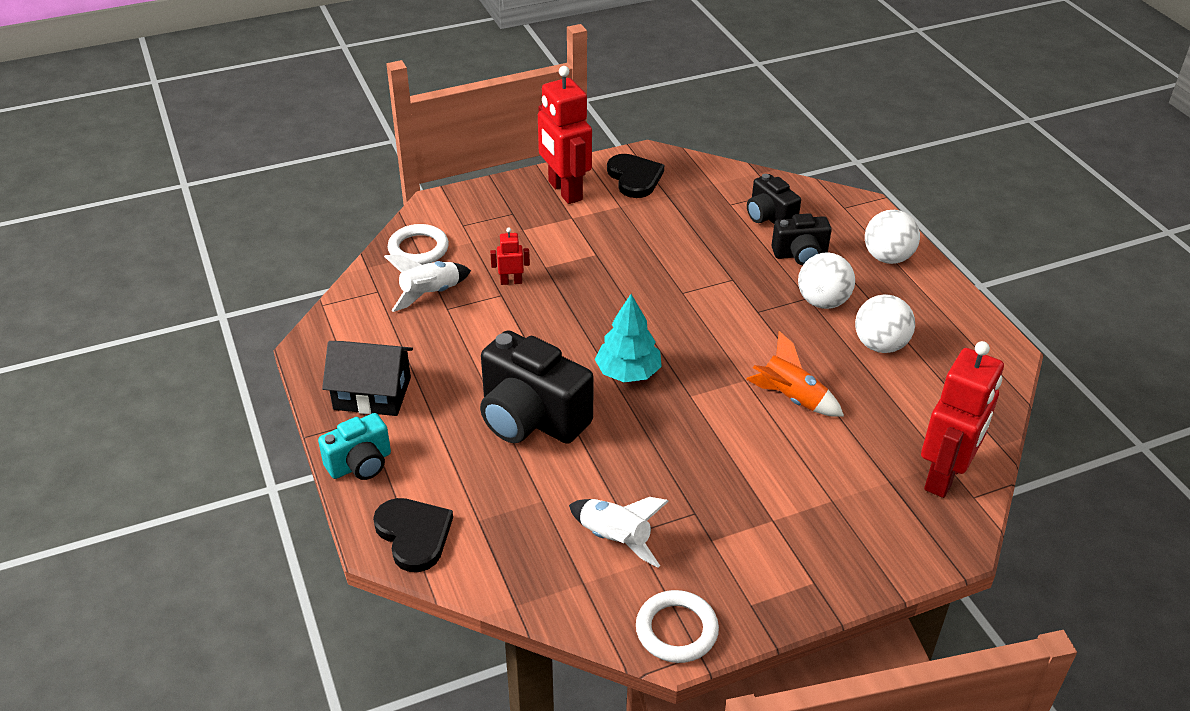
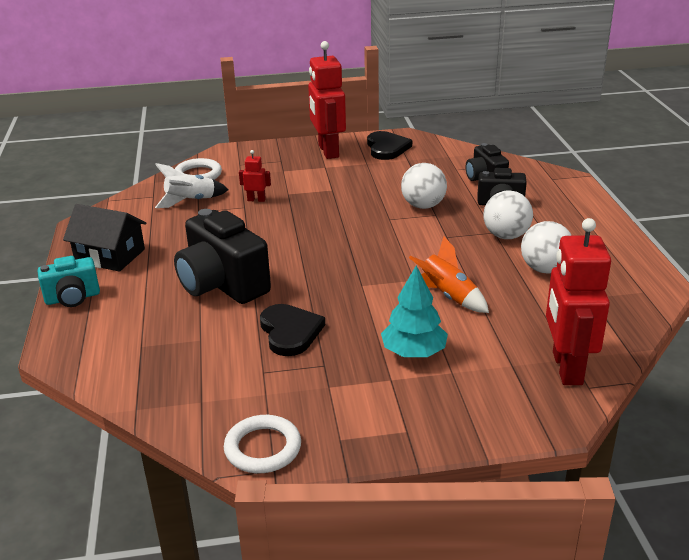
camera: 15 degrees right, 10 degrees down
black heart [373,498,453,572] -> black heart moved to [260,304,325,356]
white rocket [569,497,669,567] -> none
turquoise tree [595,294,662,382] -> turquoise tree moved to [381,265,448,357]
white ball [865,210,920,264] -> white ball moved to [401,163,447,209]
red robot [921,341,1004,498] -> red robot turned 135 degrees clockwise [546,218,611,385]

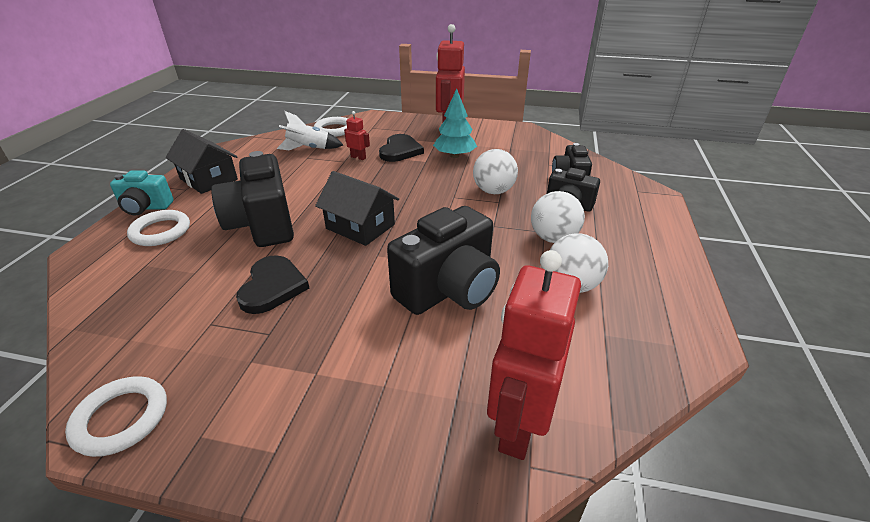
camera: 20 degrees right, 5 degrees up
black heart [367,131,412,160] -> black heart moved to [379,134,424,162]
turquoise tree [381,265,448,357] -> turquoise tree moved to [433,89,477,158]
orange rocket [409,236,489,313] -> black camera [387,206,500,315]
none -> white ring [127,210,190,246]
none -> black house [315,171,399,246]

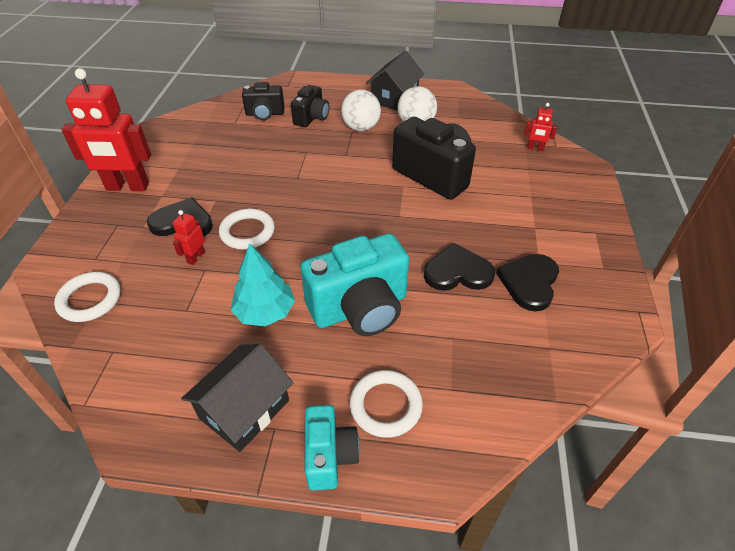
camera: 95 degrees left, 10 degrees up
white ring [65,376,167,457] -> white ring moved to [219,209,275,249]
black camera [211,151,294,247] -> turquoise camera [300,233,409,336]
white rocket [277,111,343,150] -> none
black house [315,171,399,246] -> black house moved to [366,51,424,111]
turquoise tree [433,89,477,158] -> turquoise tree moved to [231,243,295,326]
white ball [473,149,518,194] -> none
red robot [487,250,581,460] -> red robot [524,103,557,151], size x0.44
none -> black heart [496,254,559,311]

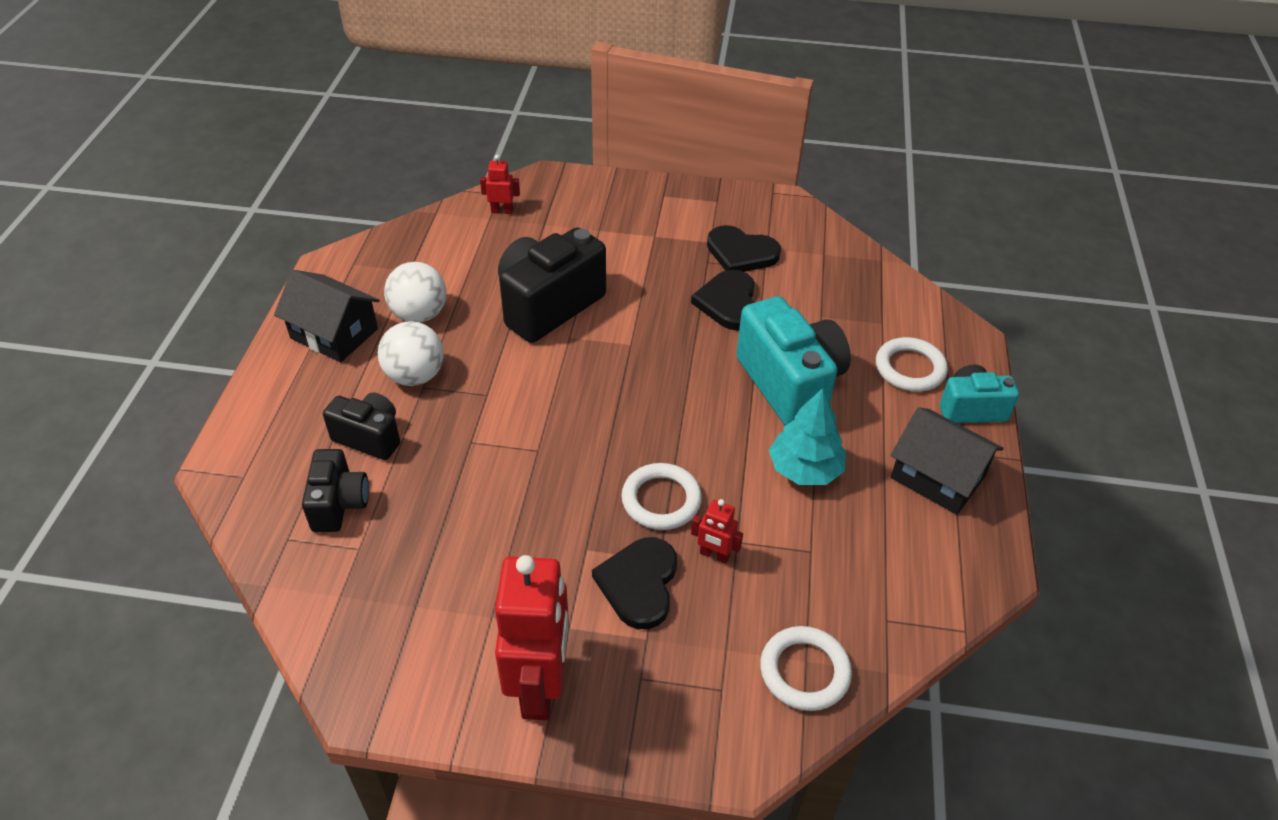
camera: 90 degrees left, 0 degrees up
red robot [524,103,557,151] -> red robot turned 105 degrees counterclockwise [480,155,520,214]

